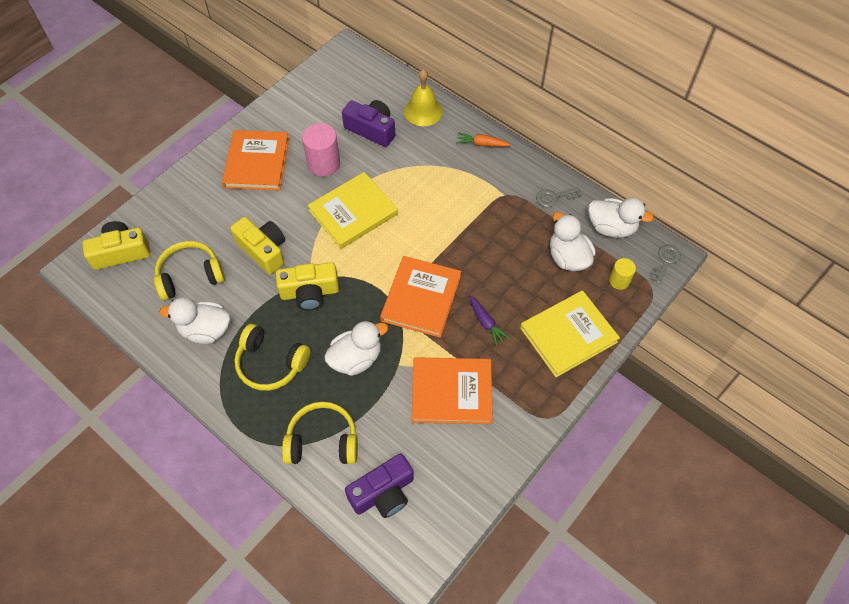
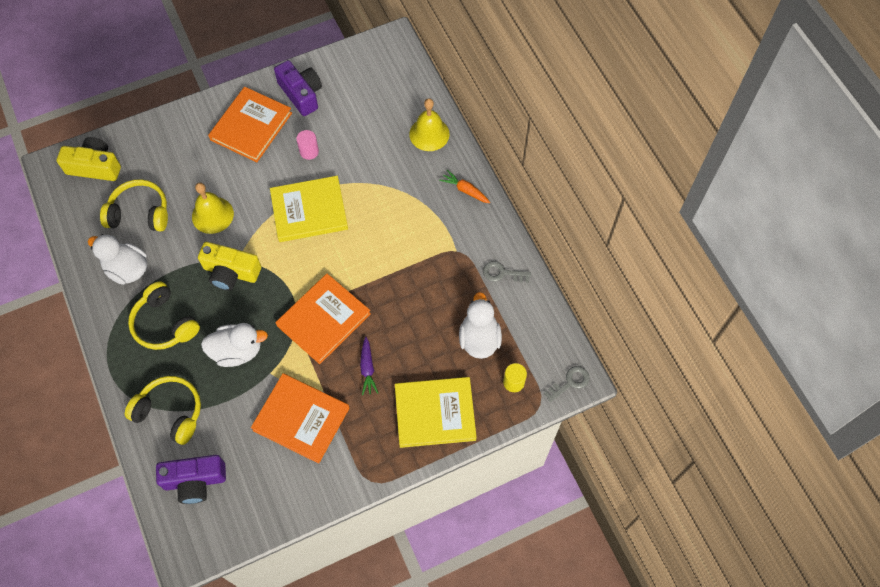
camera: 25 degrees right, 5 degrees up
yellow camera [230,217,285,274] -> yellow bell [192,183,234,234]
pink cylinder [302,123,340,177] -> pink cylinder [296,130,319,160], size x0.58
purple camera [342,100,395,147] -> purple camera moved to [274,60,322,116]
white duck [588,198,654,237] -> none

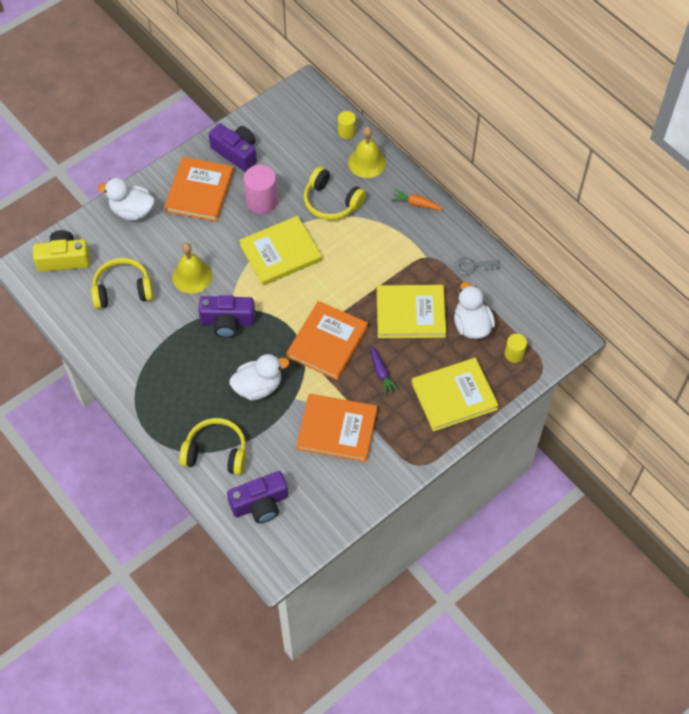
camera: 15 degrees left, 5 degrees down
white duck [88,234,147,285] -> white duck moved to [98,178,155,221]
yellow headphones [128,281,200,350] -> yellow headphones moved to [304,167,366,220]
yellow camera [198,242,261,291] -> purple camera [198,295,255,338]
pink cylinder [296,130,319,160] -> pink cylinder [244,165,278,214], size x1.72
grey key [544,366,590,402] -> none
none -> yellow cylinder [338,111,356,139]
none -> yellow book [377,285,446,338]

